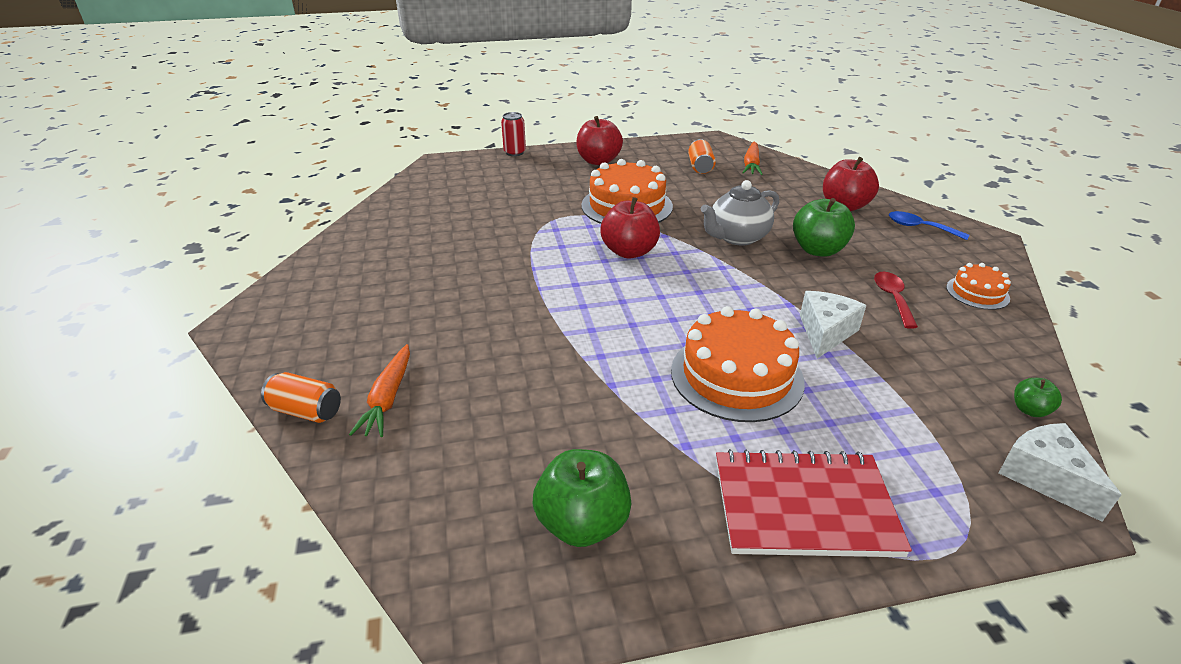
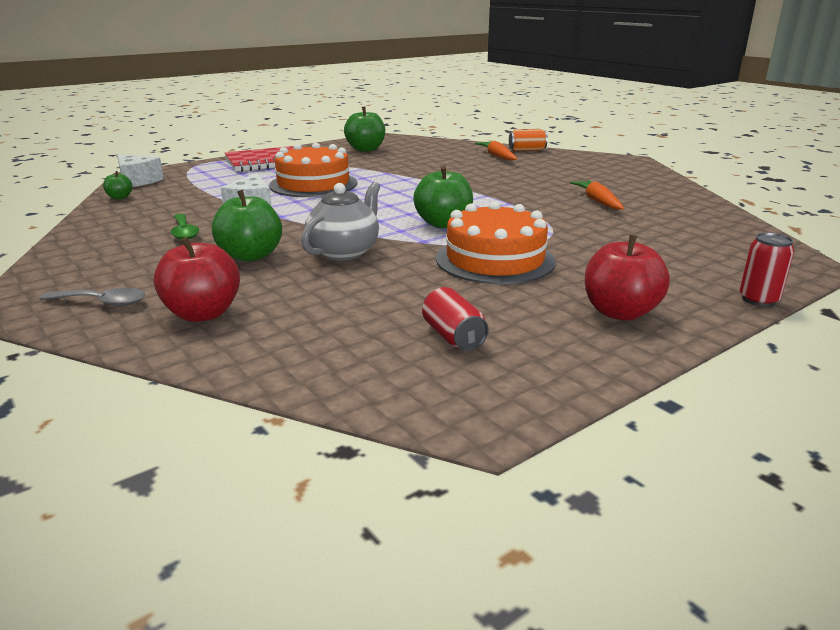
camera: 155 degrees right, 10 degrees down
red apple [600,197,660,258] -> green apple [413,166,473,228]
orange can [688,139,716,174] -> red can [422,287,488,351]
orange carrot [742,142,763,175] -> orange carrot moved to [570,180,624,210]
red spoon [874,272,918,329] -> green spoon [171,214,199,239]
blue spoon [889,211,969,240] -> grey spoon [40,288,145,306]
orange cake [946,263,1011,310] -> none

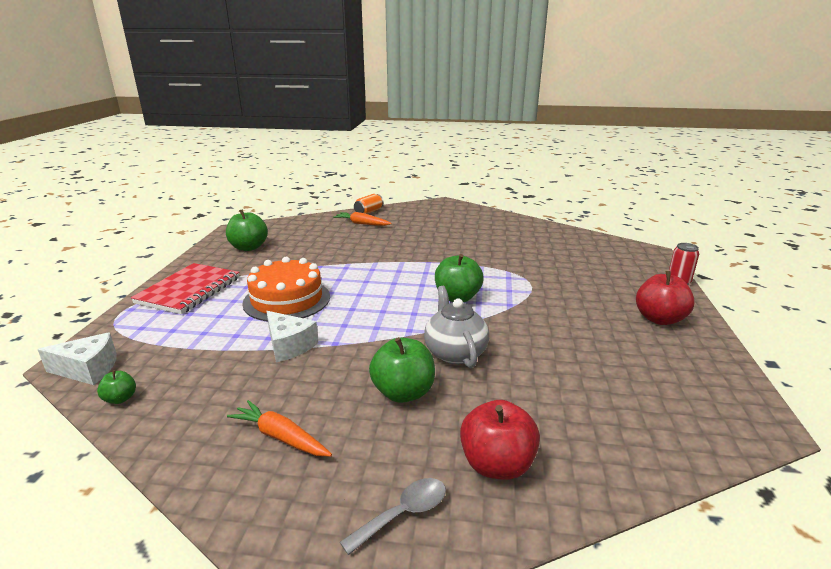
camera: 45 degrees left, 0 degrees up
green spoon [171,214,199,239] -> none
red can [422,287,488,351] -> none
orange cake [436,201,556,284] -> none
orange carrot [570,180,624,210] -> orange carrot moved to [227,400,332,457]

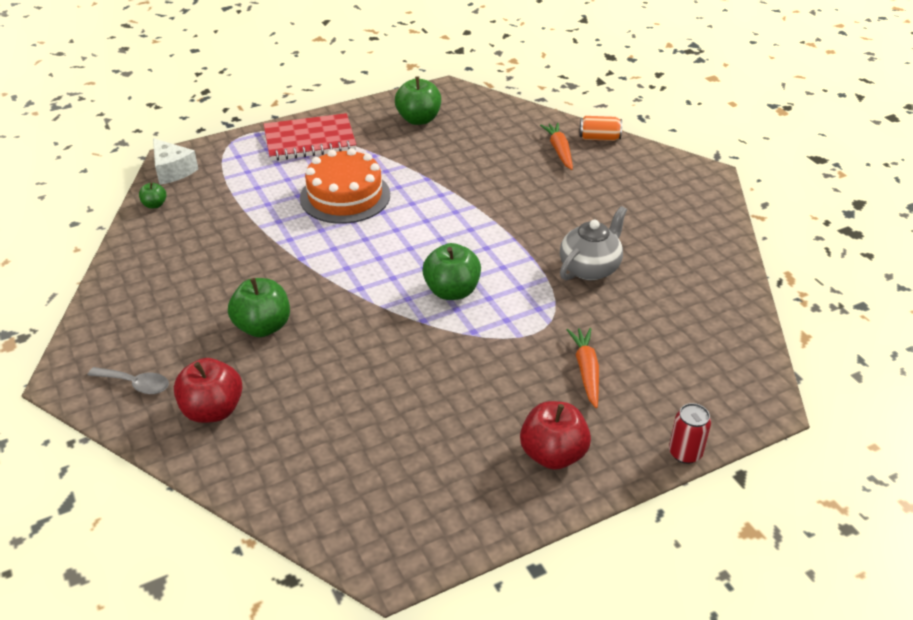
camera: 55 degrees right, 15 degrees up
orange carrot [227,400,332,457] -> orange carrot moved to [567,328,599,408]
white cheese [266,311,318,362] -> none
grey teapot [424,286,489,368] -> grey teapot moved to [560,206,627,280]

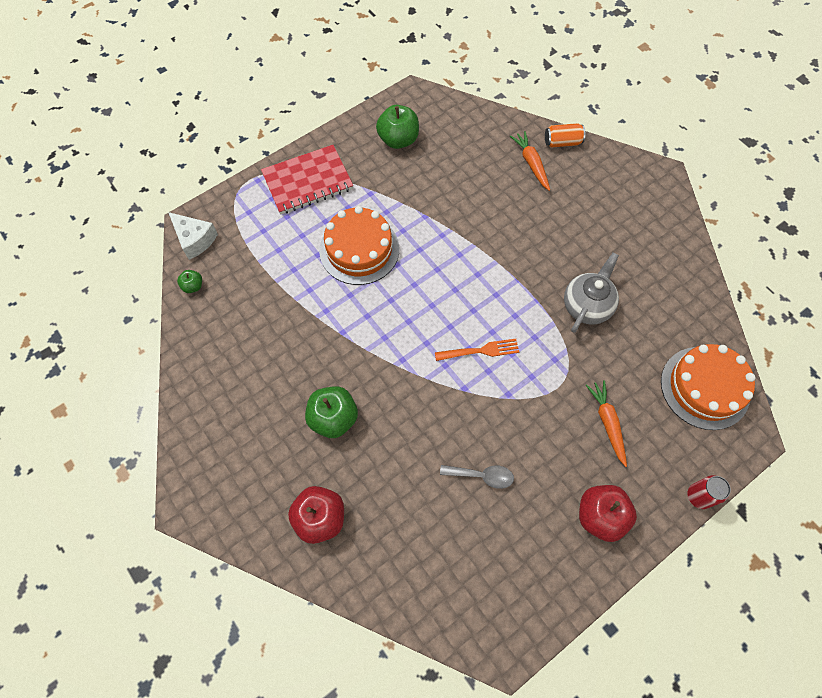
camera: 10 degrees left, 25 degrees up
grey spoon [87,367,169,394] -> grey spoon moved to [440,465,514,489]
green apple [422,243,481,300] -> orange fork [435,339,519,361]
none -> orange cake [661,344,755,430]

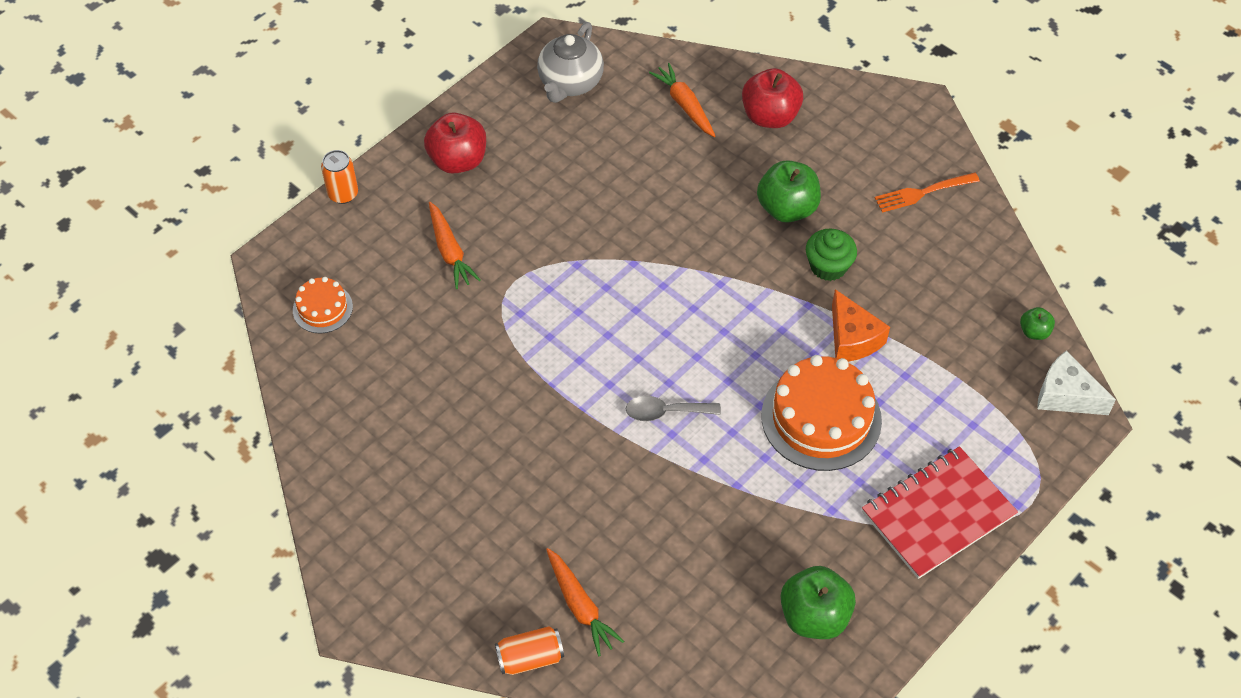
camera: 170 degrees right, 10 degrees down
orange fork [435,339,519,361] -> orange fork moved to [875,173,980,213]
grey spoon [440,465,514,489] -> grey spoon moved to [626,396,721,421]
grey teapot [564,252,619,333] -> grey teapot moved to [537,22,604,103]
orange cake [661,344,755,430] -> orange cake [293,277,353,333], size x0.52
red can [688,475,731,509] -> orange can [321,150,358,204]
none -> orange carrot [649,63,715,137]
none -> green cupcake [806,228,857,281]
none -> orange cheese [832,289,890,362]

